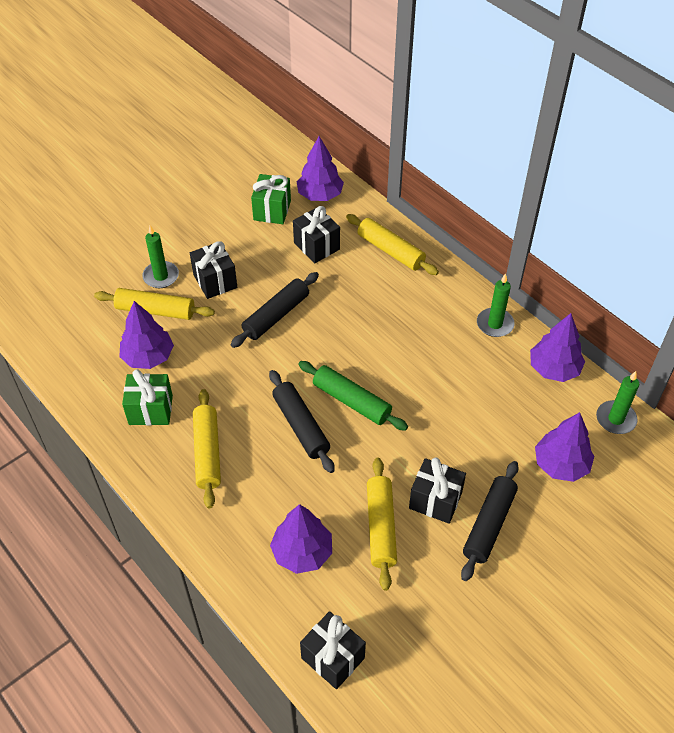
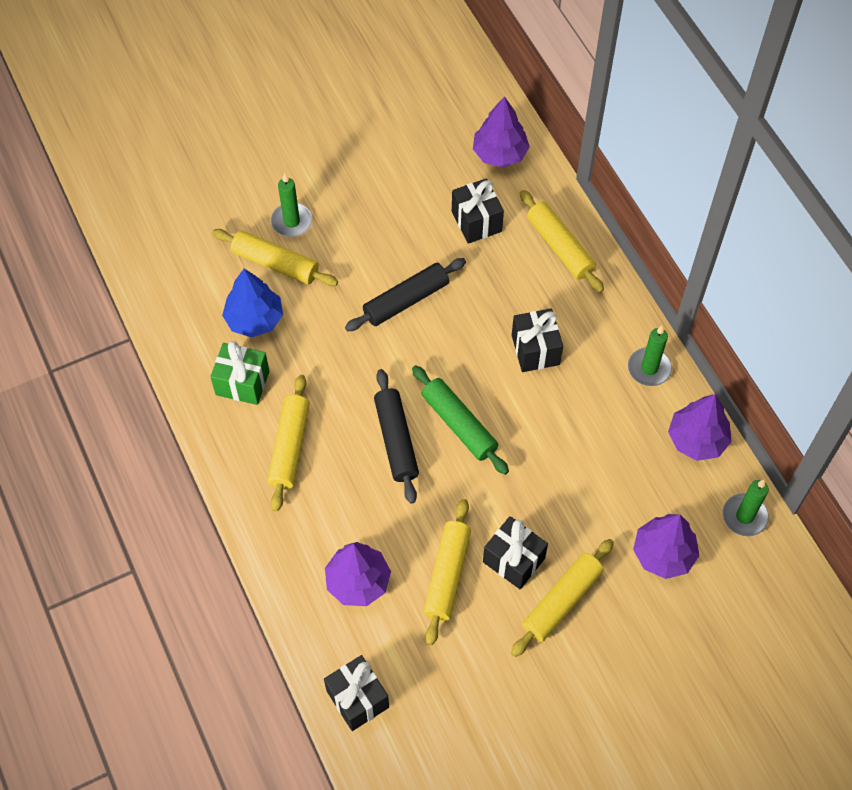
camera: 15 degrees right, 10 degrees up
purple tree [119,301,174,369] -> blue tree [222,269,283,338]
black gift [190,241,237,299] -> black gift moved to [512,308,563,372]
green gift [251,174,291,224] -> none
black rolling pin [461,461,519,581] -> yellow rolling pin [511,539,614,657]

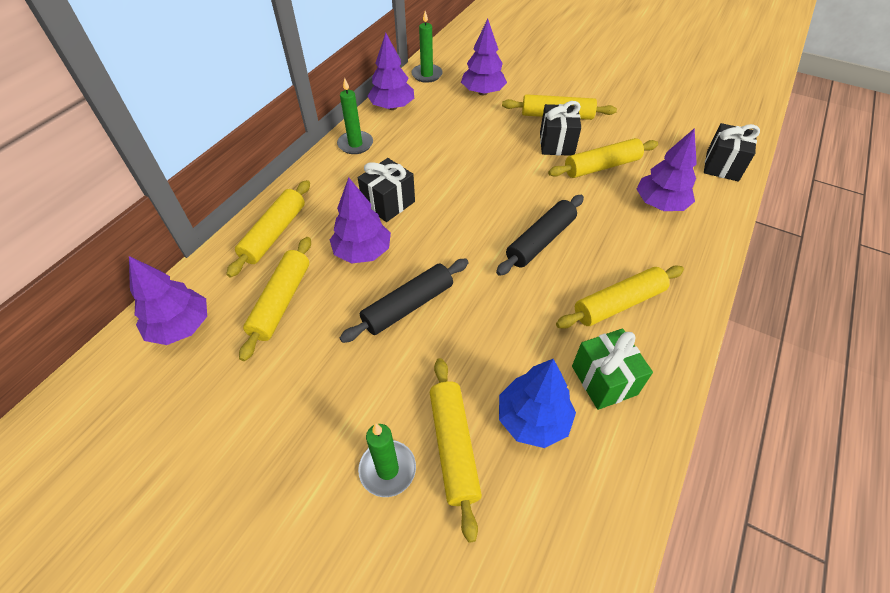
camera: 125 degrees left, 10 degrees down
black rolling pin [345,258,466,331] -> black rolling pin turned 60 degrees counterclockwise [340,259,469,343]
green rolling pin [412,365,509,475] -> none
black gift [452,178,504,244] -> yellow rolling pin [239,237,311,361]
none -> purple tree [330,177,391,264]

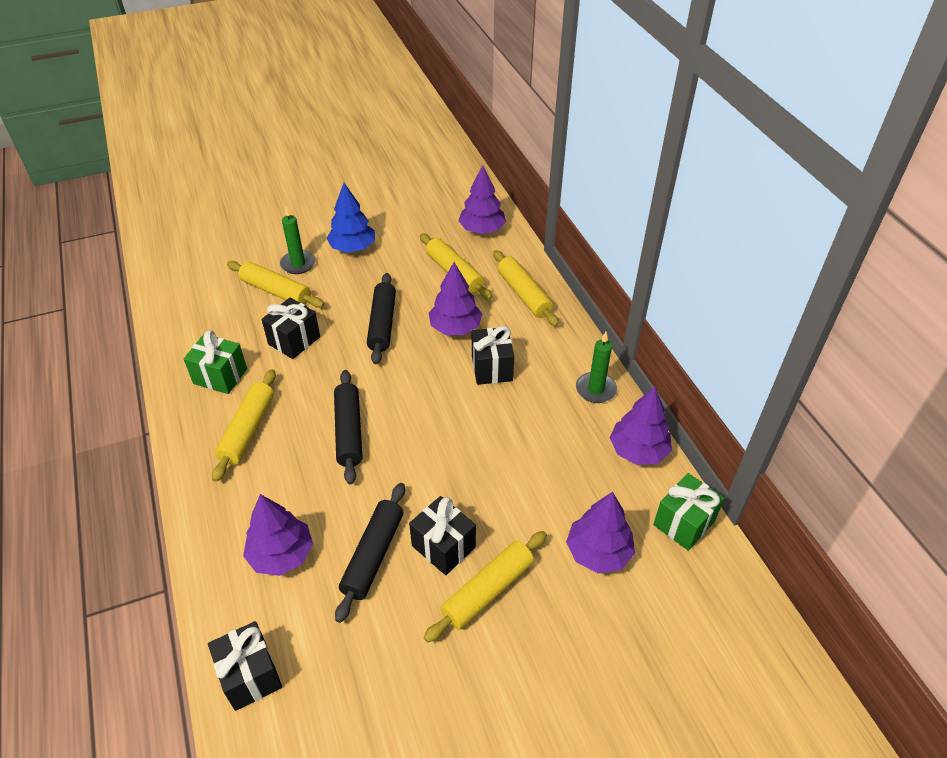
camera: 130 degrees right, 5 degrees down
green candle [411,11,443,83] -> green gift [653,473,725,551]
blue tree [499,359,576,448] -> blue tree moved to [327,183,375,253]
yellow rolling pin [548,138,658,178] -> black rolling pin [335,483,405,623]
none -> black gift [261,298,320,359]

